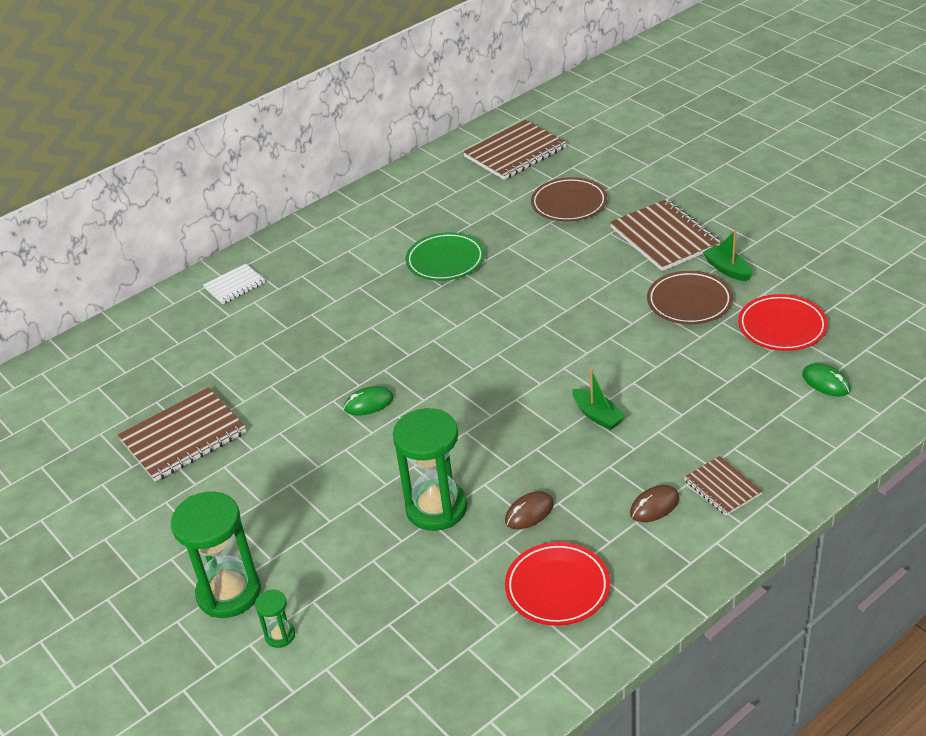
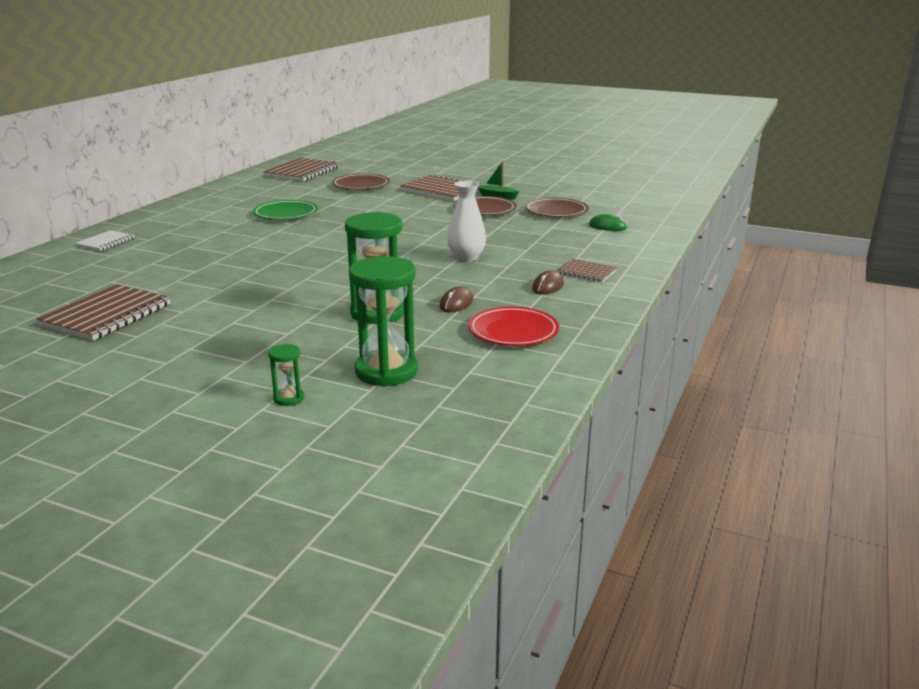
camera: 30 degrees left, 15 degrees down
green hourglass [171,492,261,618] -> green hourglass moved to [349,256,418,387]
green mouse [344,386,394,415] -> none
green boat [572,369,626,430] -> white vase [447,181,486,262]
red plate [738,294,828,351] -> brown plate [525,198,589,217]

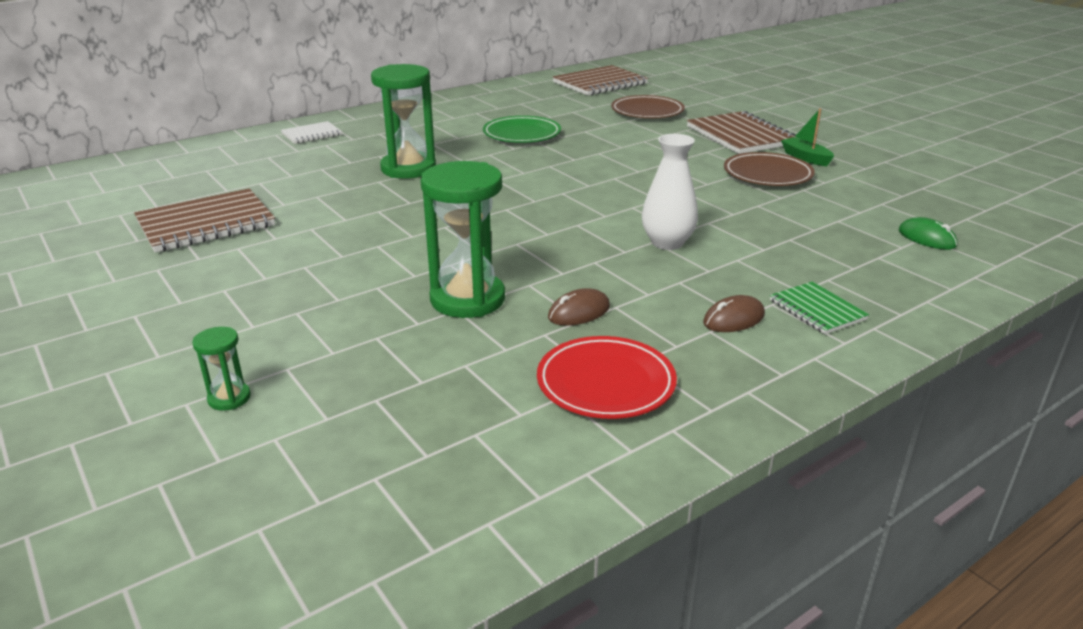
camera: 30 degrees right, 5 degrees up
green hourglass [349,256,418,387] -> green hourglass moved to [371,64,436,179]
brown plate [525,198,589,217] -> none
brown notebook [557,259,617,282] -> green notebook [770,282,869,334]

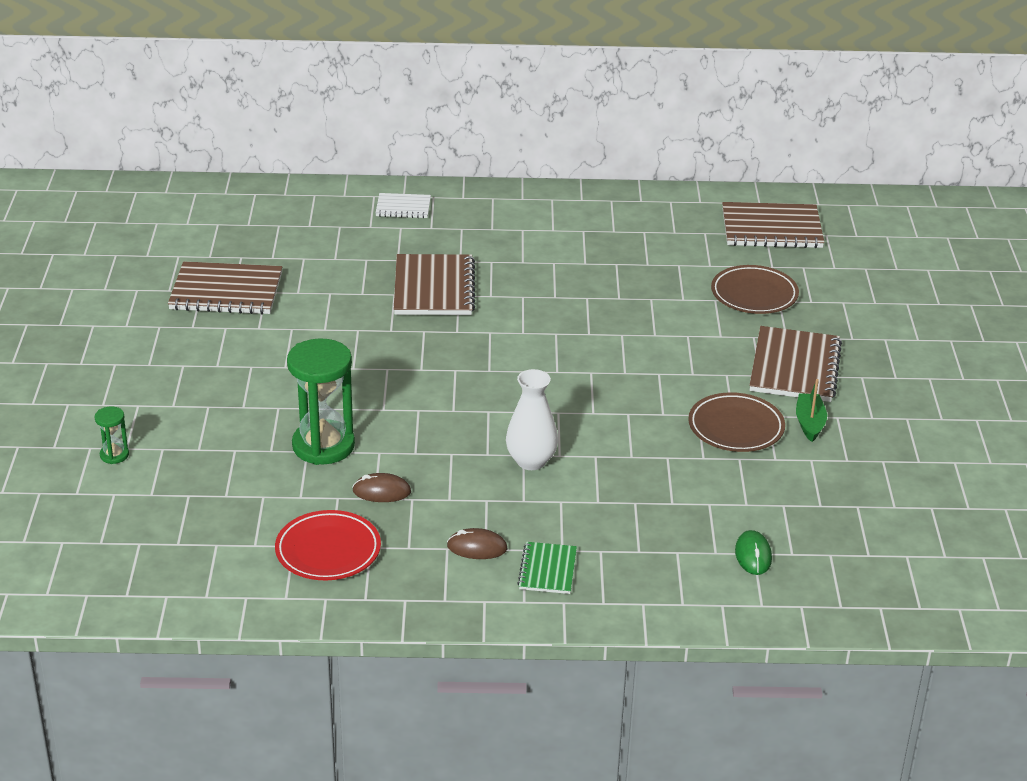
camera: 35 degrees right, 5 degrees up
green hourglass [371,64,436,179] -> brown notebook [394,254,475,315]
green plate [483,116,561,143] -> none

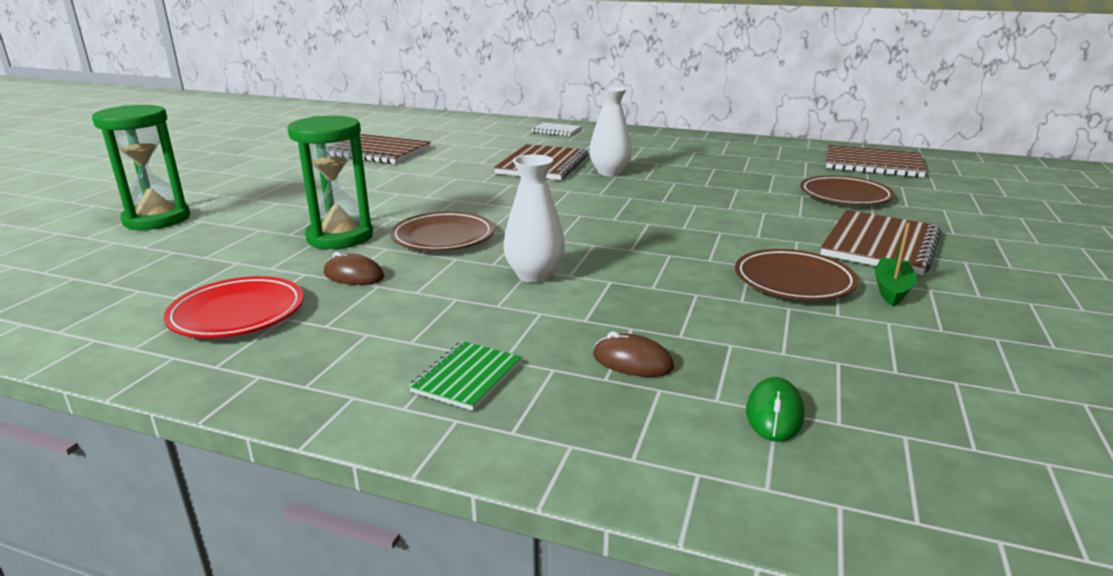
camera: 20 degrees right, 10 degrees down
green hourglass [95,406,129,464] -> green hourglass [92,105,190,230], size x2.19
brown mouse [447,528,508,559] -> brown mouse moved to [593,332,674,377]
none -> brown plate [390,212,494,251]
none -> white vase [589,86,632,176]

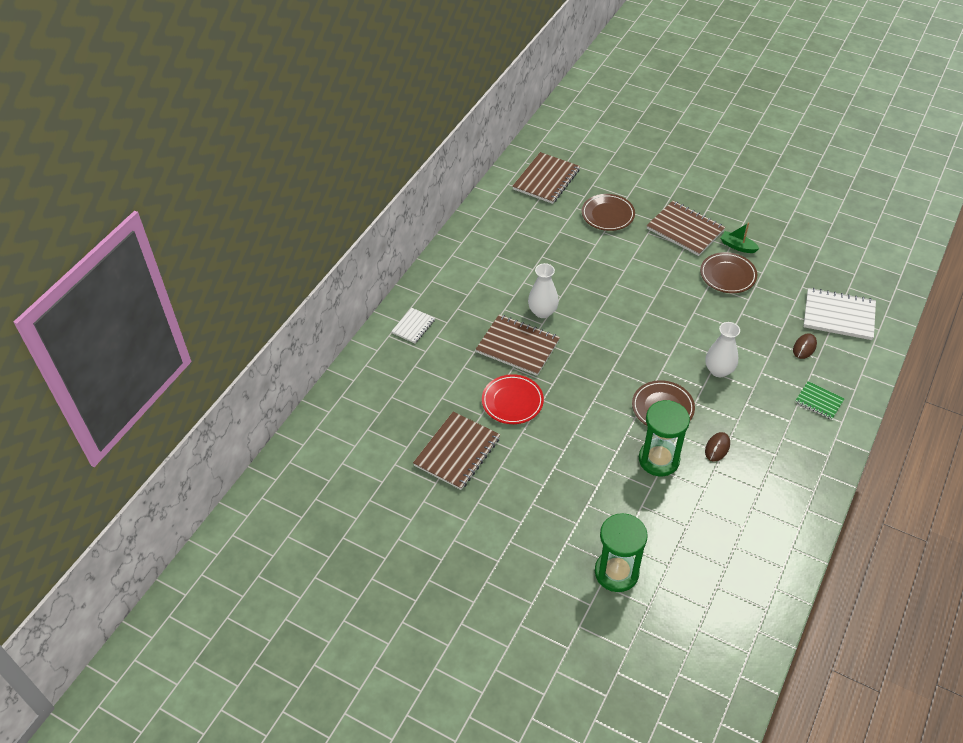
camera: 80 degrees left, 25 degrees up
red plate [164,276,304,338] -> red plate moved to [482,374,544,424]
green mouse [746,377,805,442] -> white notebook [803,288,876,340]

